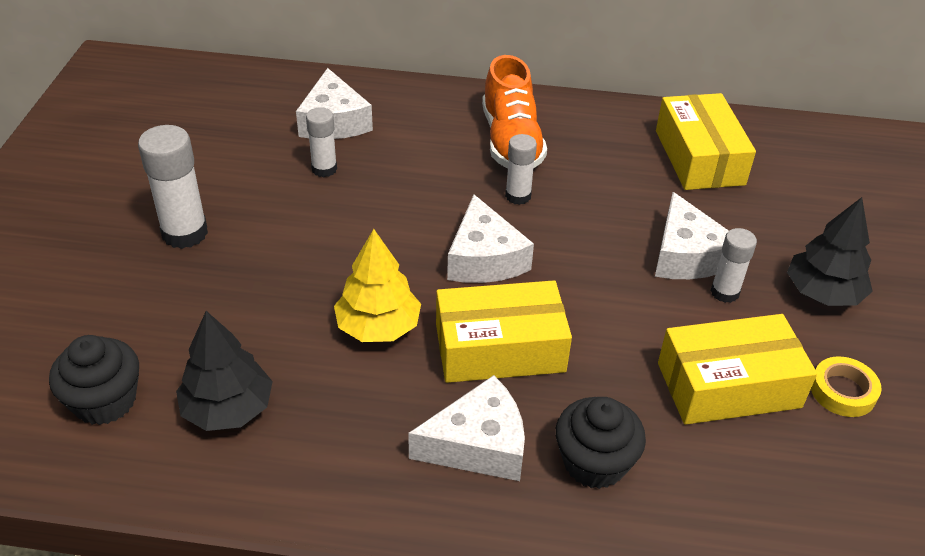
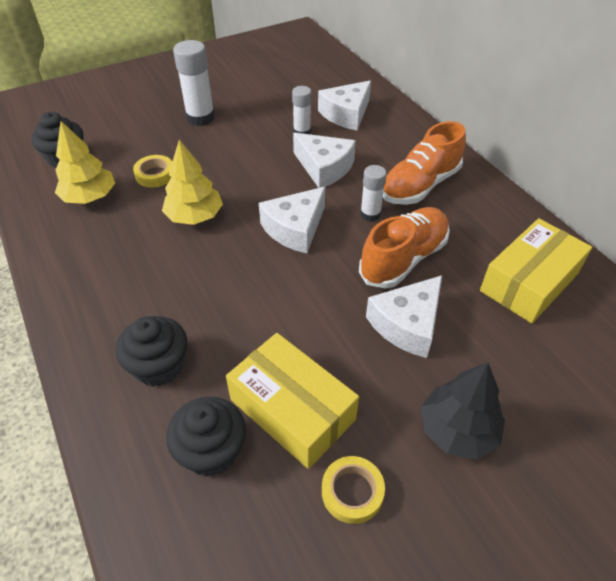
camera: 55 degrees right, 5 degrees up
black tree [176,311,273,431] -> yellow tree [55,121,115,204]
white cheese [408,375,525,481] -> white cheese moved to [293,133,356,188]
yellow box [436,280,572,383] -> none
white glue stick [710,228,757,303] -> none
none -> yellow tape [133,155,172,187]
none -> black cupcake [166,397,246,477]
none -> orange shoe [359,207,450,288]

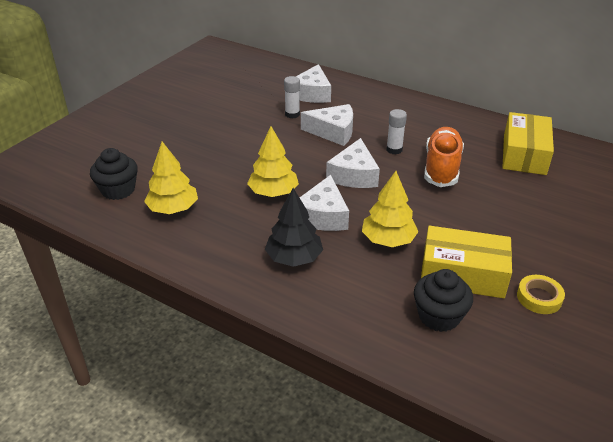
camera: 30 degrees left, 10 degrees down
black cupcake [116,316,187,387] -> none
yellow tape [133,155,172,187] -> none
white glue stick [173,40,215,126] -> none
white cheese [366,275,442,358] -> white cheese moved to [300,175,349,231]
orange shoe [383,121,466,205] -> none
black tree [421,362,505,460] -> black tree moved to [265,188,323,267]
none -> yellow tree [362,171,418,247]

